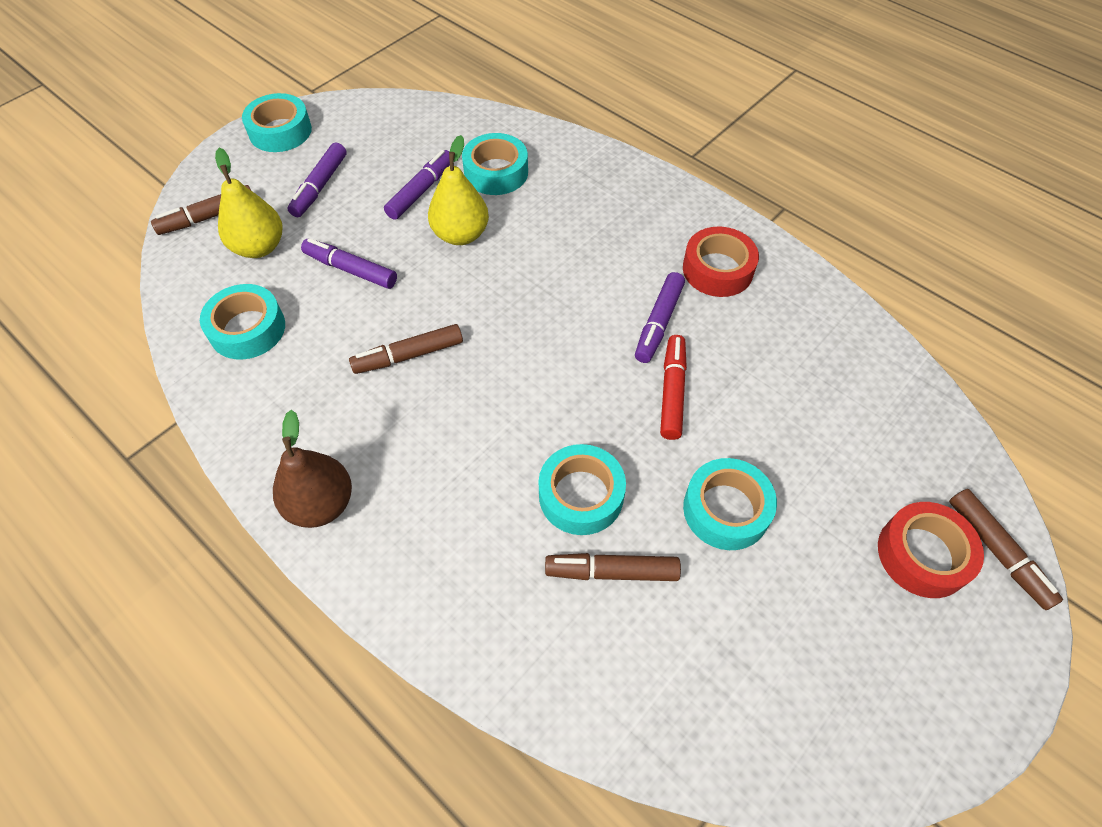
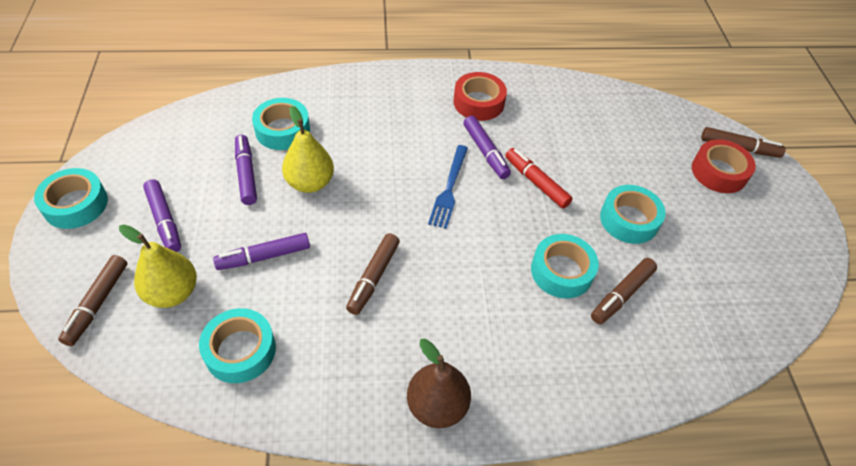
camera: 50 degrees left, 5 degrees down
none -> blue fork [428,145,468,229]

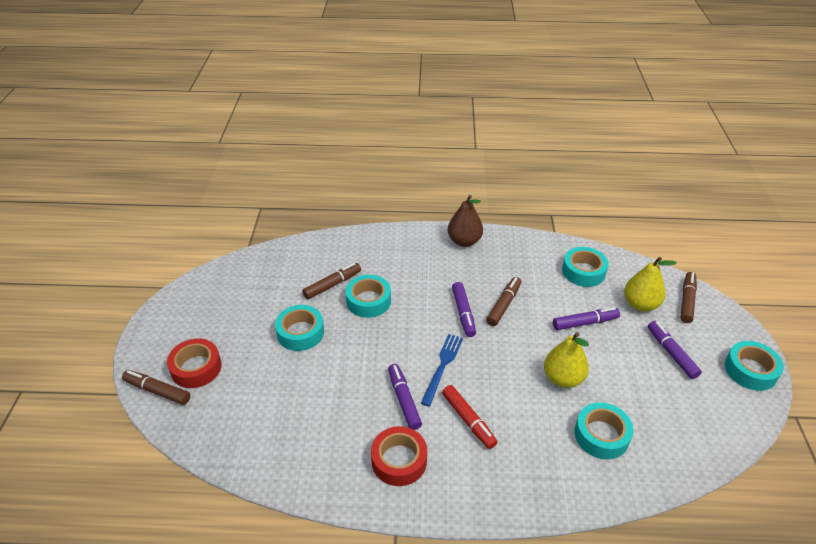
camera: 170 degrees left, 10 degrees down
purple marker [235,135,257,205] -> purple marker moved to [452,282,476,337]
red marker [505,148,573,208] -> red marker moved to [442,385,497,449]

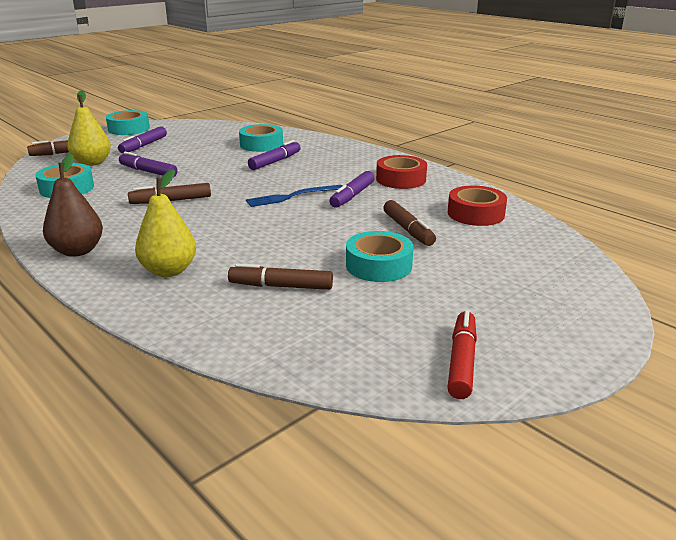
camera: 135 degrees left, 15 degrees down
brown marker [122,370,190,405] -> brown marker moved to [383,200,436,246]
red tape [167,338,222,388] -> red tape moved to [448,186,507,226]
turquoise tape [345,275,391,318] -> none
red marker [442,385,497,449] -> red marker moved to [447,310,477,399]
purple marker [452,282,476,337] -> purple marker moved to [248,140,301,170]
yellow pear [544,332,589,388] -> yellow pear moved to [135,169,196,277]

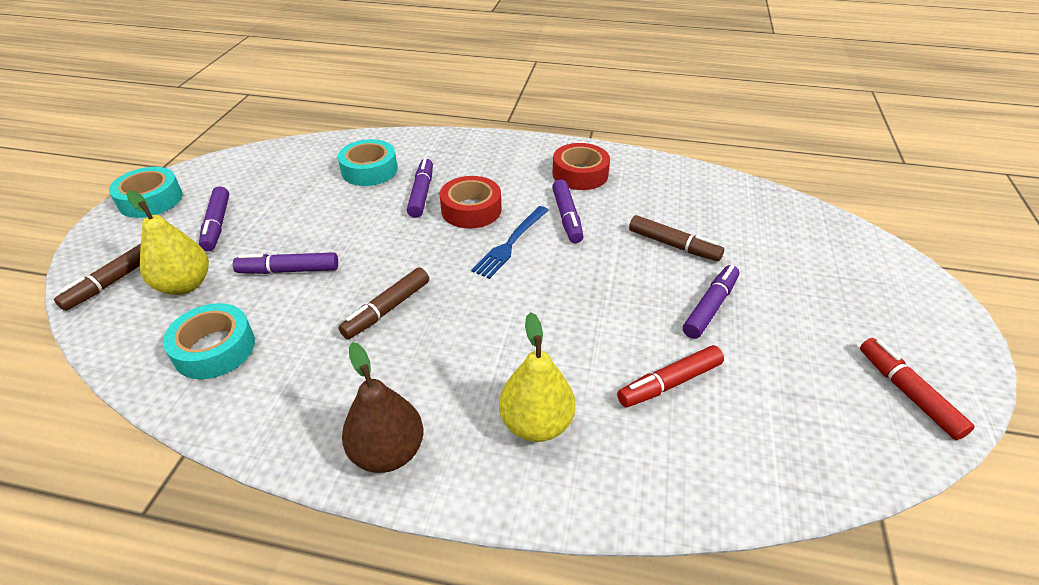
camera: 35 degrees left, 15 degrees up
brown marker [228,263,333,290] -> red marker [617,345,724,408]
turquoise tape [346,231,413,282] -> purple marker [683,265,739,339]
red tape [448,186,507,226] -> red tape moved to [440,176,501,229]

